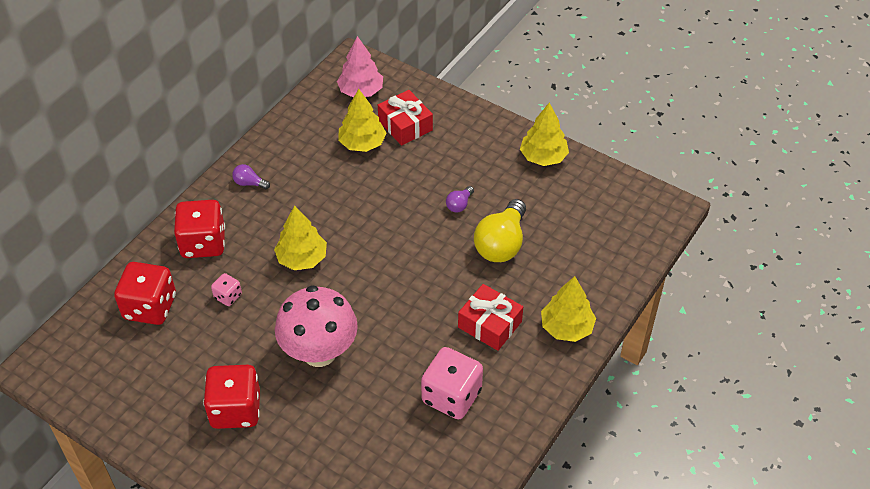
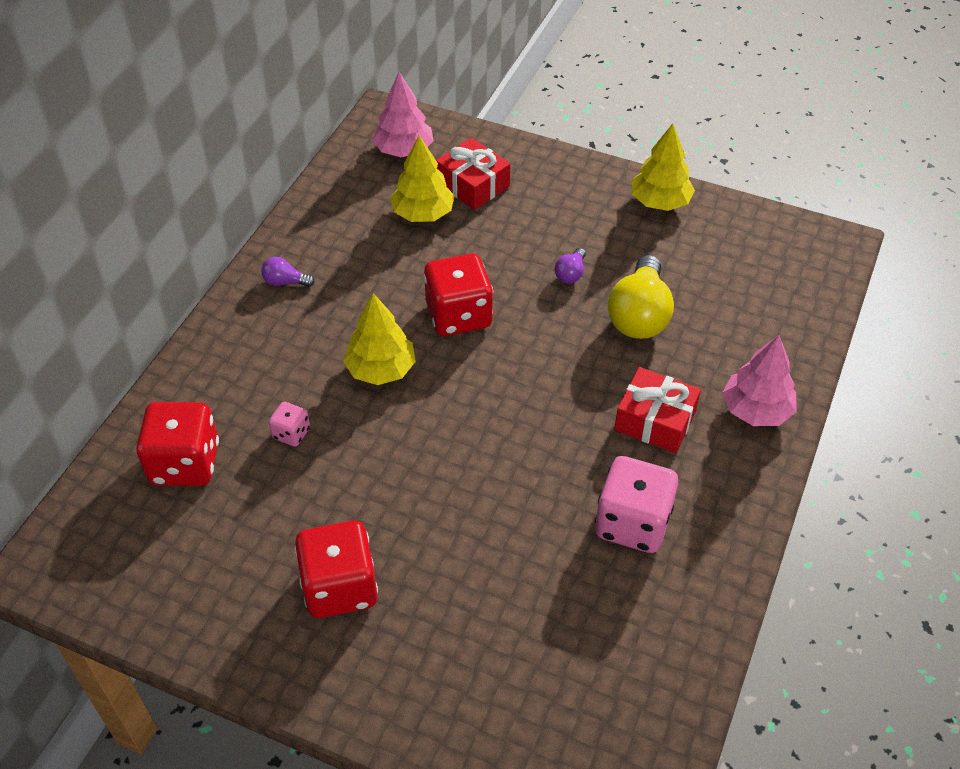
camera: 10 degrees left, 0 degrees up
red dice [174,200,225,258] -> red dice moved to [424,254,493,336]
pink mushroom [275,285,358,367] -> none
yellow tree [541,276,596,342] -> pink tree [722,335,796,426]

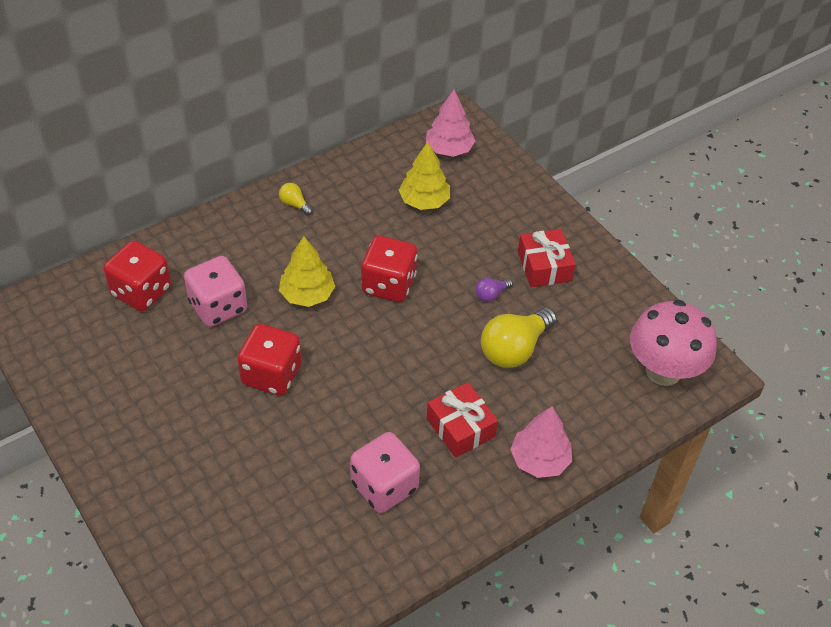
camera: 30 degrees right, 0 degrees up
purple light bulb [261,257,315,287] -> yellow light bulb [279,183,313,216]
pink dice [269,402,310,447] -> pink dice [184,256,247,327], size x2.05
red dice [295,520,378,618] -> red dice moved to [237,324,301,396]
red gift [436,138,510,210] -> red gift moved to [518,229,576,287]
yellow tree [632,123,695,211] -> none
none -> pink mushroom [630,300,717,386]

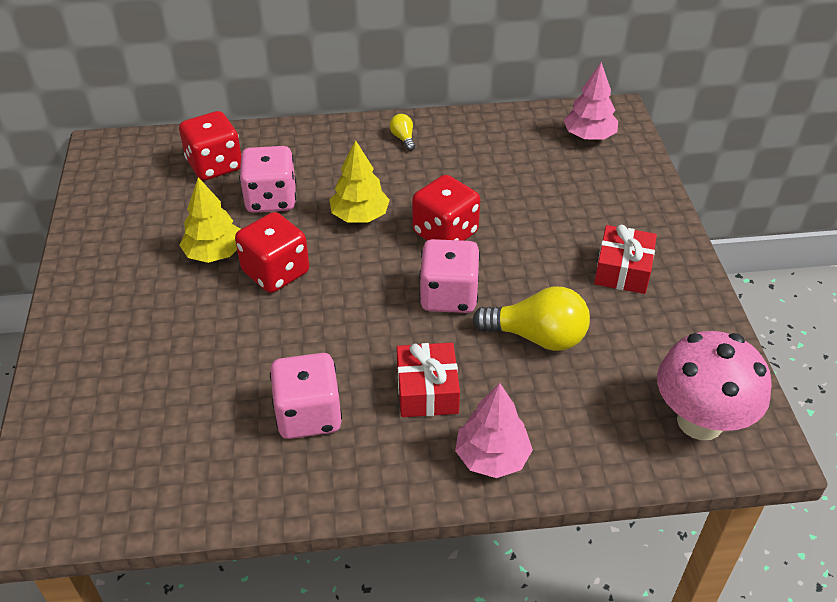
camera: 30 degrees right, 5 degrees down
yellow tree [399,142,450,210] -> yellow tree moved to [180,177,240,263]
purple light bulb [475,278,513,302] -> none
yellow light bulb [481,307,557,368] -> yellow light bulb turned 150 degrees counterclockwise [473,286,590,351]
none -> pink dice [419,239,480,313]

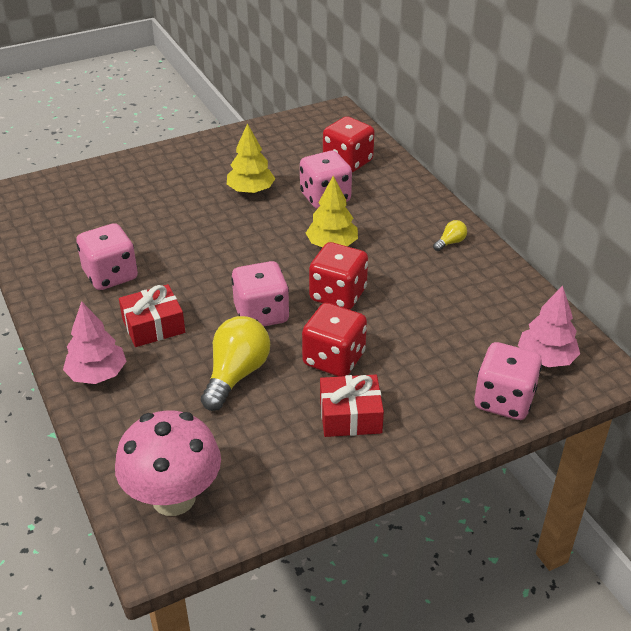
camera: 70 degrees right, 5 degrees down
red dice [235,212,309,293] -> red dice moved to [302,303,367,377]
yellow light bulb [473,286,590,351] -> yellow light bulb turned 150 degrees counterclockwise [201,316,270,411]
none -> pink dice [474,342,542,420]

